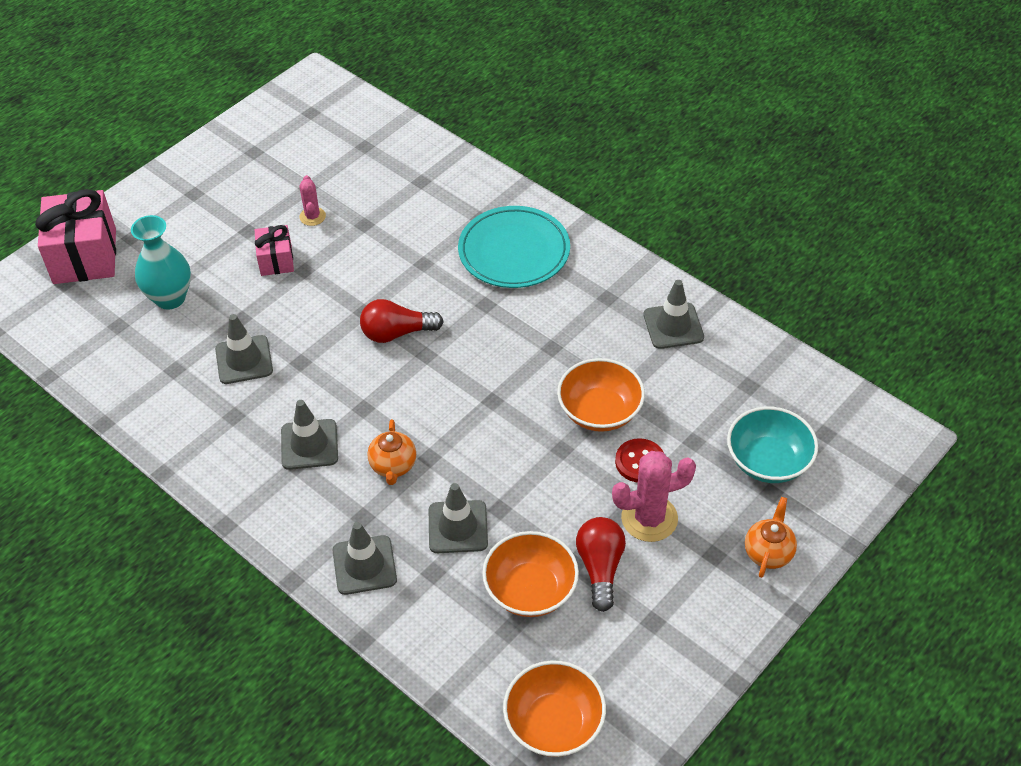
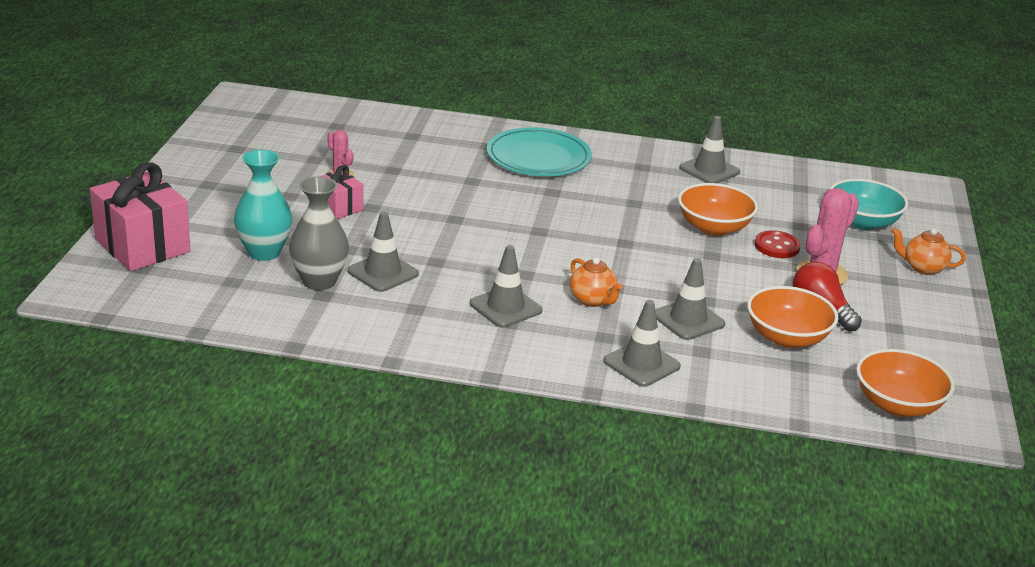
camera: 35 degrees left, 20 degrees down
red light bulb [360,299,444,343] -> none
orange teapot [745,497,797,578] -> orange teapot turned 60 degrees counterclockwise [892,227,966,275]
none -> grey vase [289,176,349,290]

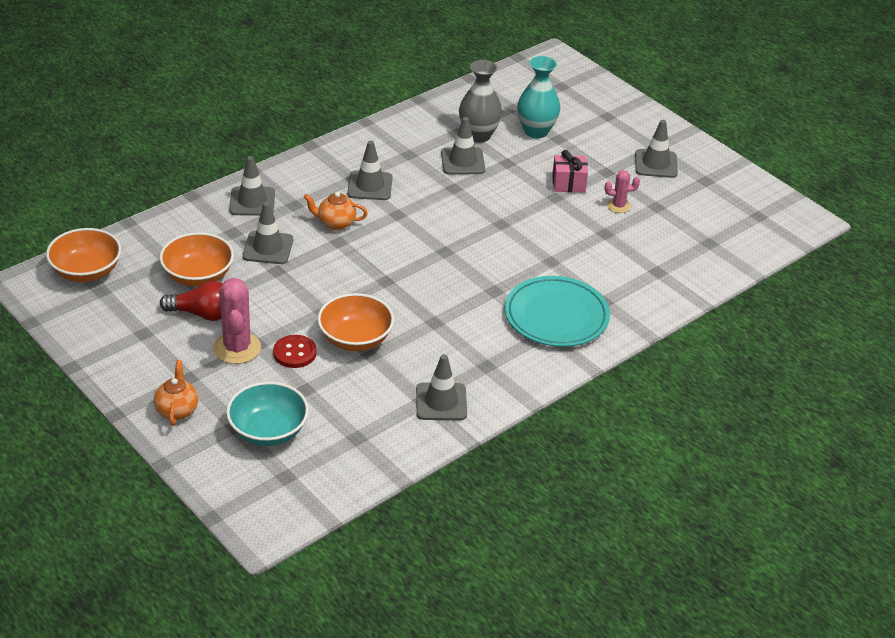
camera: 130 degrees right, 10 degrees up
pink gift [90,162,190,271] -> none
orange teapot [892,227,966,275] -> orange teapot turned 60 degrees counterclockwise [154,360,198,426]
none -> grey traffic cone [635,120,678,178]

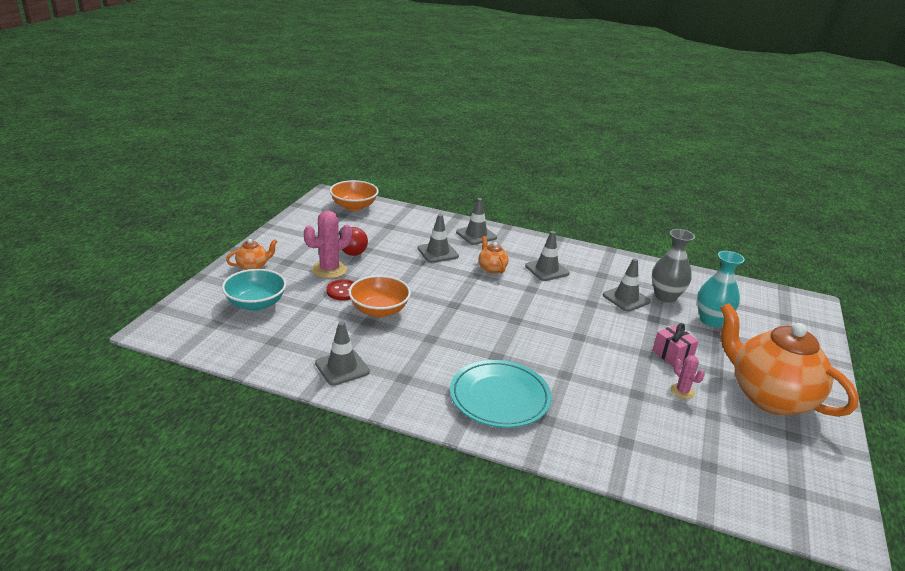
camera: 60 degrees right, 10 degrees down
orange bowl [160,232,234,287] -> none
grey traffic cone [635,120,678,178] -> orange teapot [720,303,859,417]

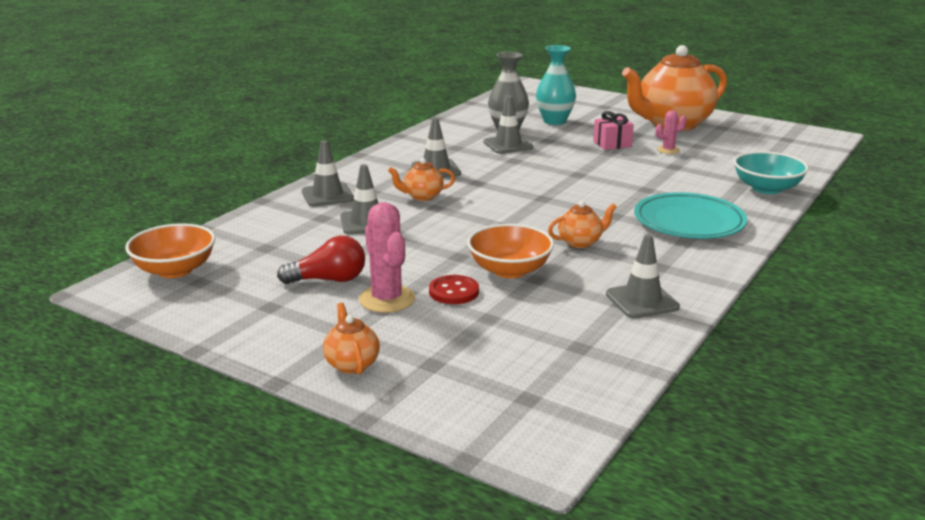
camera: 75 degrees left, 5 degrees down
turquoise bowl [222,269,286,311] -> turquoise bowl moved to [734,151,809,194]
none -> orange teapot [548,201,617,248]

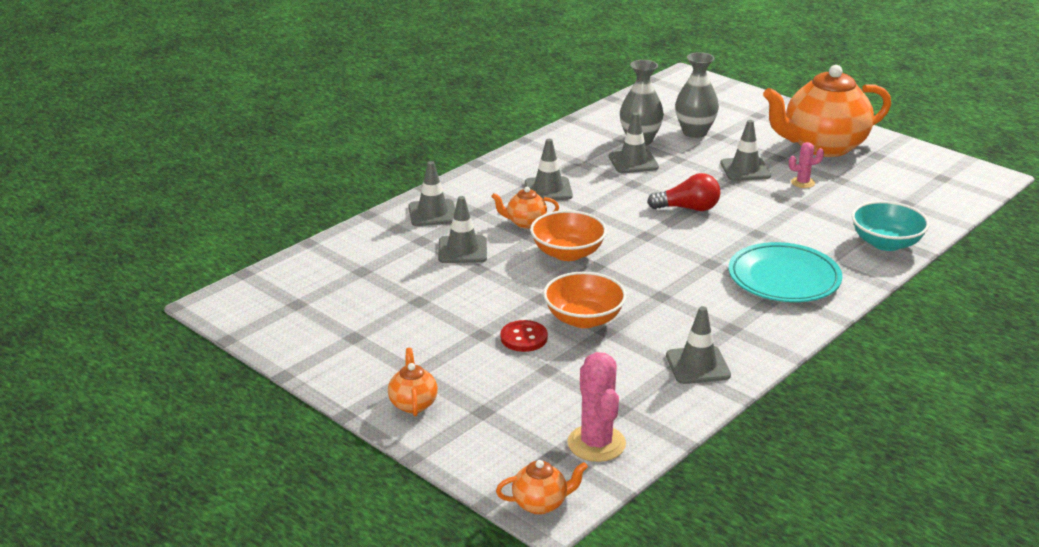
camera: 10 degrees right, 5 degrees up
orange bowl [125,223,216,278] -> orange bowl moved to [530,210,607,261]
red light bulb [277,236,365,284] -> red light bulb moved to [647,173,720,211]
pink cactus [359,202,415,313] -> pink cactus moved to [567,352,626,462]
turquoise vase [536,45,576,125] -> grey vase [675,52,719,138]
orange teapot [548,201,617,248] -> orange teapot moved to [496,460,588,515]
pink gift [593,111,634,150] -> grey traffic cone [720,120,771,181]

